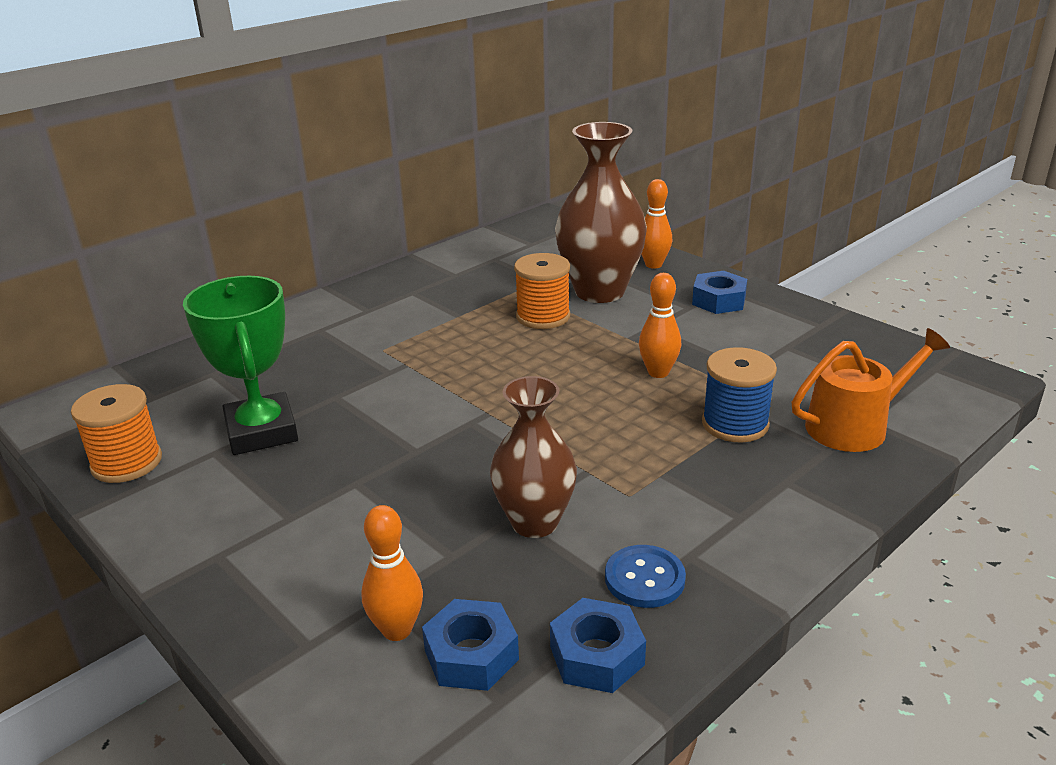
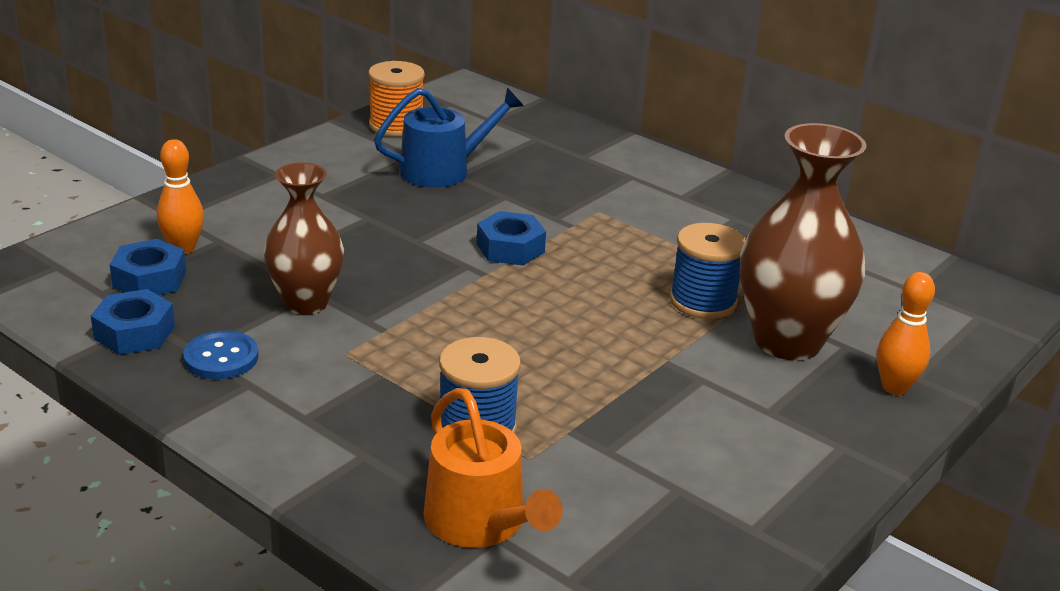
camera: 80 degrees right, 0 degrees up
green trophy [183,276,298,455] -> blue watering can [374,88,524,187]
orange spool [514,253,570,329] -> blue spool [670,223,746,319]
orange bowling pin [639,273,681,378] -> none
blue nut [692,271,747,314] -> blue nut moved to [477,211,546,266]

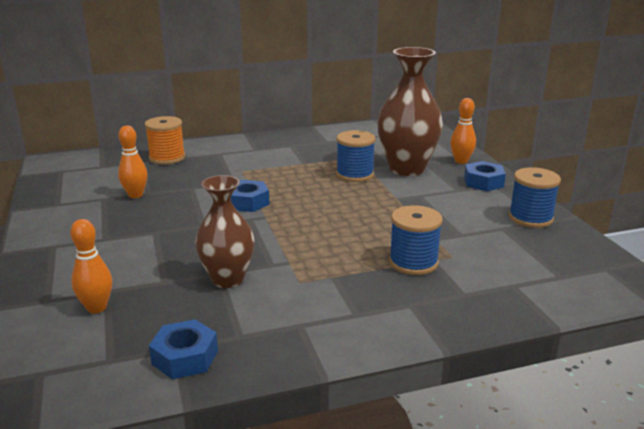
camera: 55 degrees left, 5 degrees down
blue nut [110,239,186,295] -> blue nut moved to [464,161,506,191]
blue button [183,331,259,379] -> none
orange spool [368,61,425,137] -> orange spool moved to [145,116,185,165]
blue watering can [374,88,524,187] -> orange bowling pin [118,125,148,198]
orange watering can [424,388,563,548] -> none
none -> blue spool [509,167,561,228]

